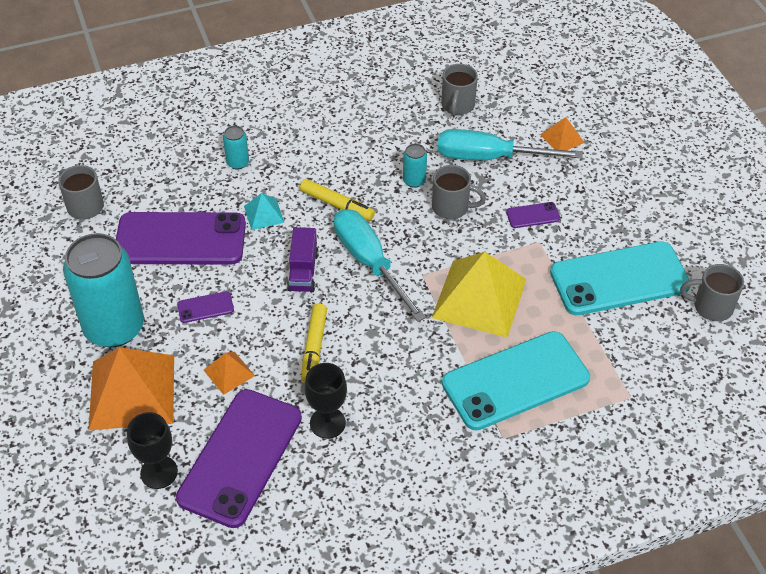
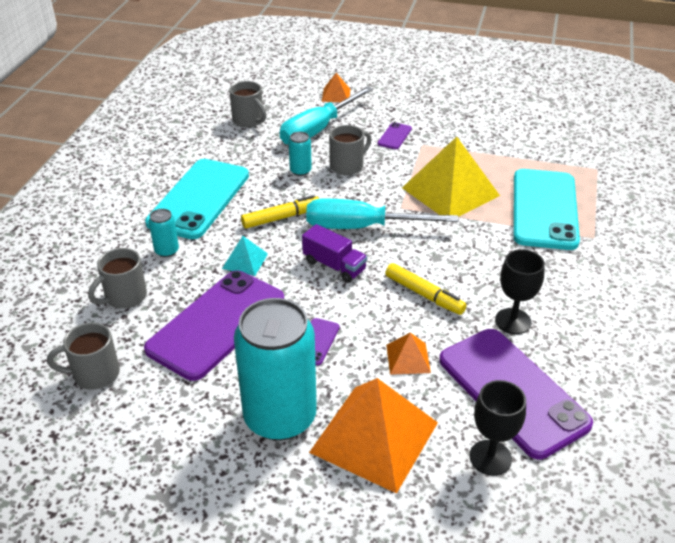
camera: 55 degrees left, 10 degrees down
turquoise phone [550,241,690,315] -> turquoise phone moved to [145,159,249,239]
grey mug [680,264,744,321] -> grey mug moved to [88,248,147,309]

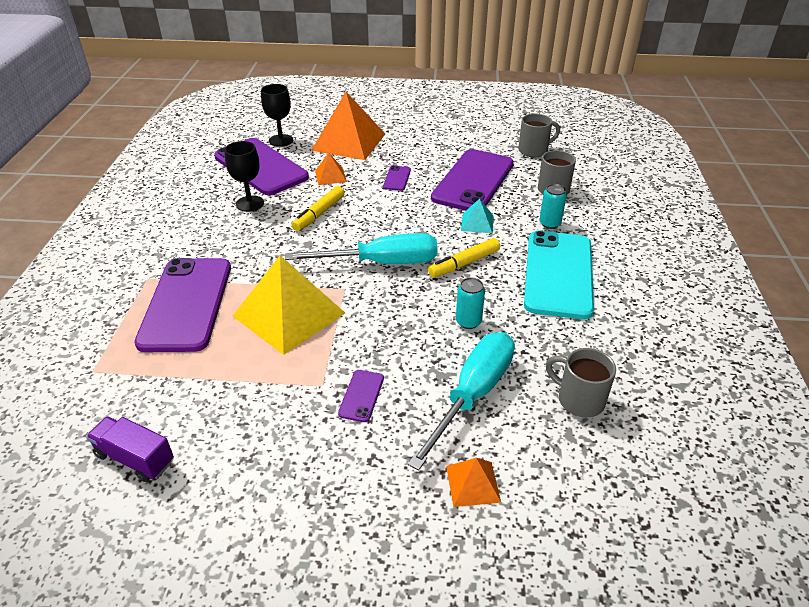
camera: 170 degrees right, 0 degrees up
turquoise can [234,298,317,441] -> none
purple truck [302,224,367,283] -> purple truck moved to [86,416,174,482]
grey mug [329,125,372,175] -> none
yellow marker [385,263,467,315] -> yellow marker turned 90 degrees counterclockwise [292,186,345,231]
turquoise phone [513,169,580,250] -> purple phone [134,258,231,352]

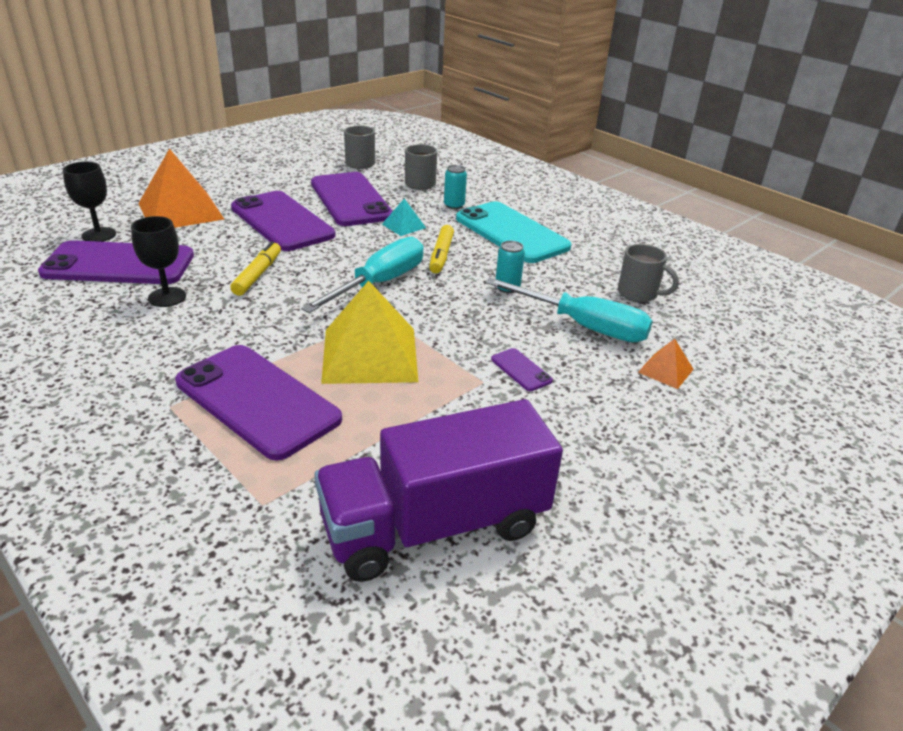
camera: 50 degrees left, 5 degrees down
purple truck [86,416,174,482] -> purple truck [314,399,563,582], size x2.18
yellow marker [292,186,345,231] -> yellow marker turned 150 degrees counterclockwise [230,241,281,296]
orange pyramid [315,153,347,185] -> none
purple phone [383,165,411,191] -> purple phone [231,191,336,251], size x2.46
turquoise screwdriver [408,332,515,470] -> turquoise screwdriver turned 135 degrees clockwise [485,278,653,342]
grey mug [546,348,616,417] -> grey mug turned 135 degrees counterclockwise [618,244,679,302]

